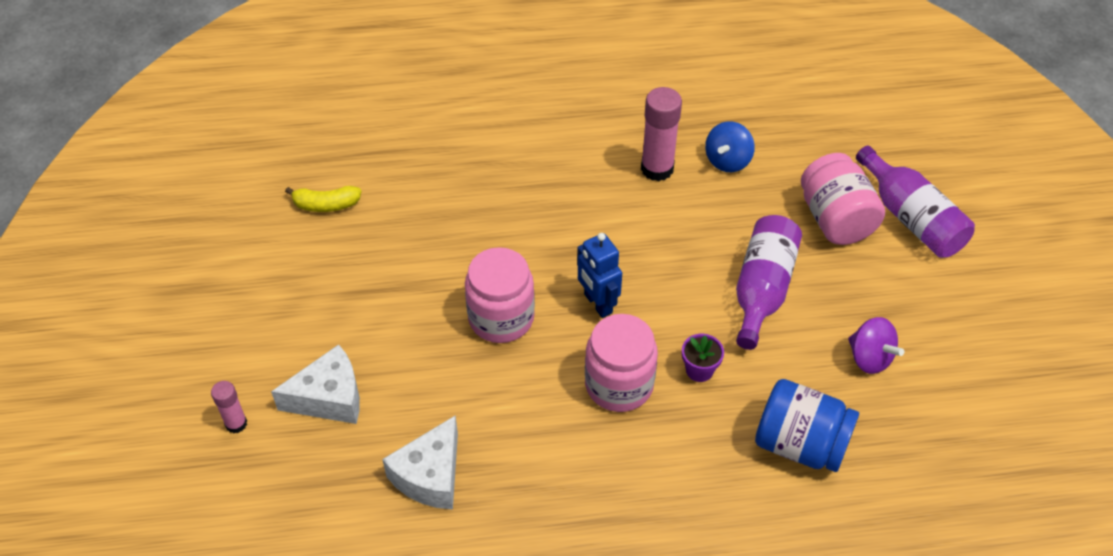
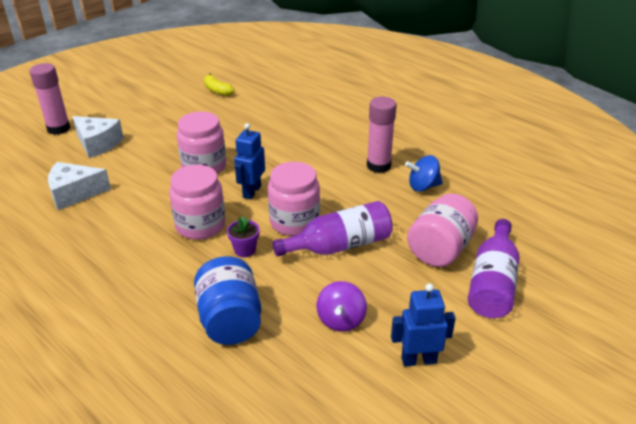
camera: 50 degrees right, 15 degrees down
pink glue stick [211,381,247,433] -> pink glue stick [29,63,71,135], size x1.77
none -> pink jar [268,162,320,236]
none -> blue robot [391,284,456,366]

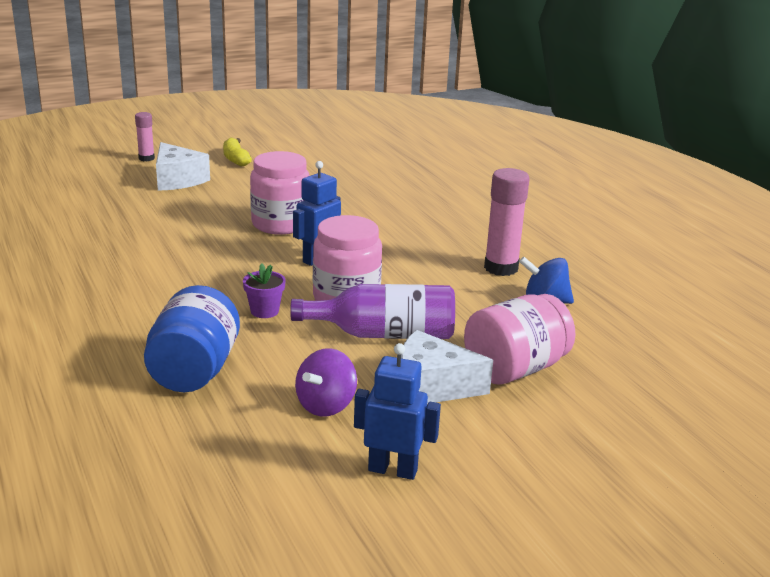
camera: 20 degrees right, 10 degrees down
pink glue stick [29,63,71,135] -> pink glue stick [135,112,155,161], size x0.56
white cheese [48,162,111,210] -> white cheese moved to [401,330,493,404]
pink jar [169,165,225,240] -> none
yellow banana [204,74,235,96] -> yellow banana moved to [223,138,252,167]
purple bottle [468,219,520,318] -> none

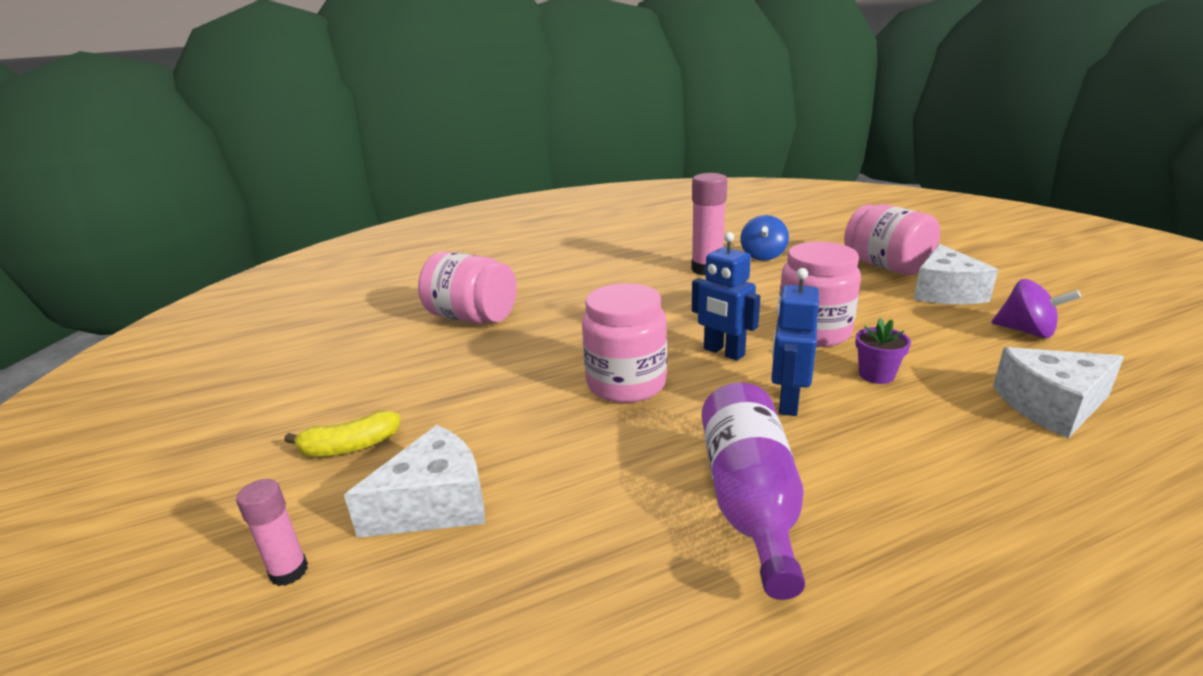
camera: 85 degrees left, 0 degrees up
blue jar [144,285,240,392] -> white cheese [993,347,1124,438]
purple bottle [290,284,455,339] -> purple bottle moved to [702,383,805,600]
blue robot [354,343,441,480] -> blue robot moved to [771,268,819,416]
none -> pink jar [418,251,517,323]

